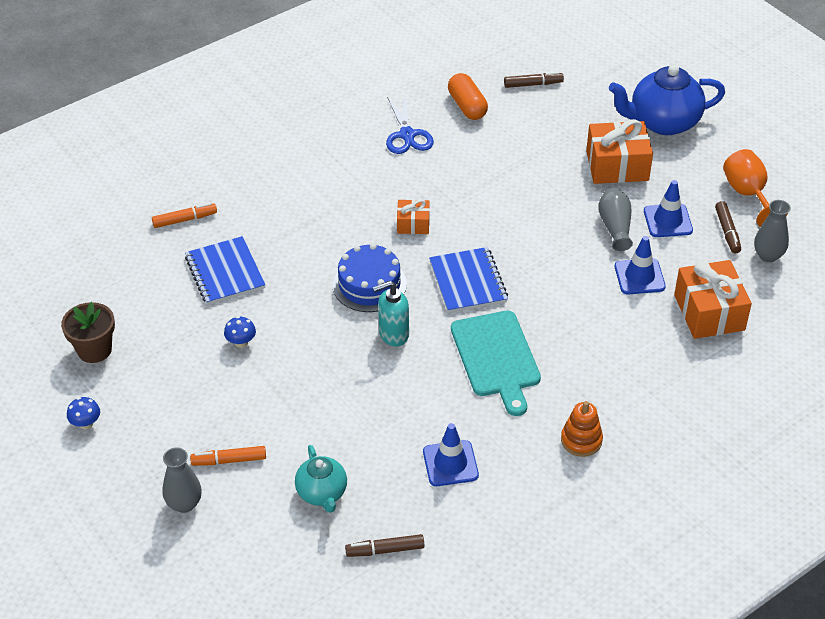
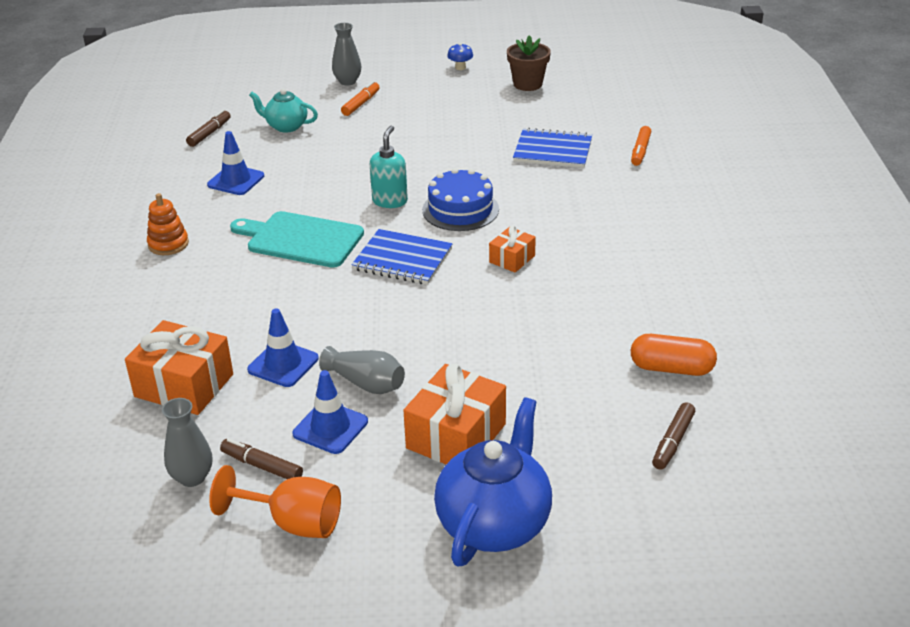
camera: 125 degrees right, 10 degrees down
blue mushroom [224,316,256,348] -> none
blue scissors [386,95,434,154] -> none

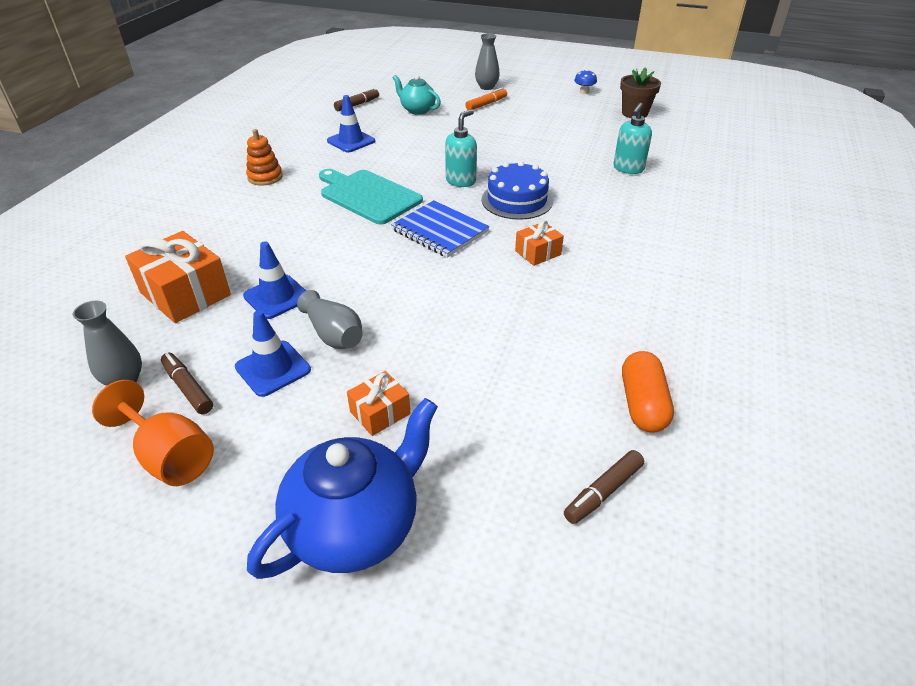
camera: 20 degrees right, 5 degrees up
orange gift [403,364,506,464] -> orange gift [347,371,410,436], size x0.54
blue notebook [513,128,592,168] -> turquoise soap dispenser [613,103,652,174]
orange marker [631,126,651,166] -> none
orange capsule [631,334,717,376] -> orange capsule turned 60 degrees clockwise [622,351,674,433]

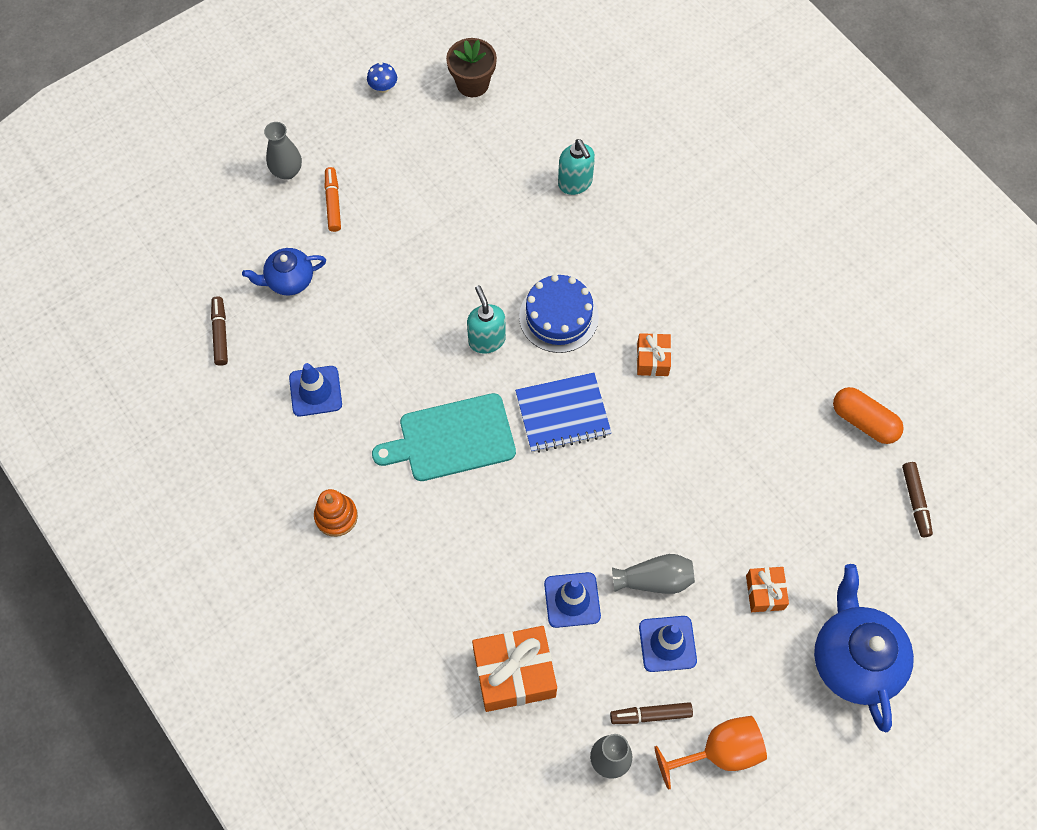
camera: 55 degrees left, 25 degrees up
turquoise teapot [392,75,441,115] -> blue teapot [242,248,326,295]

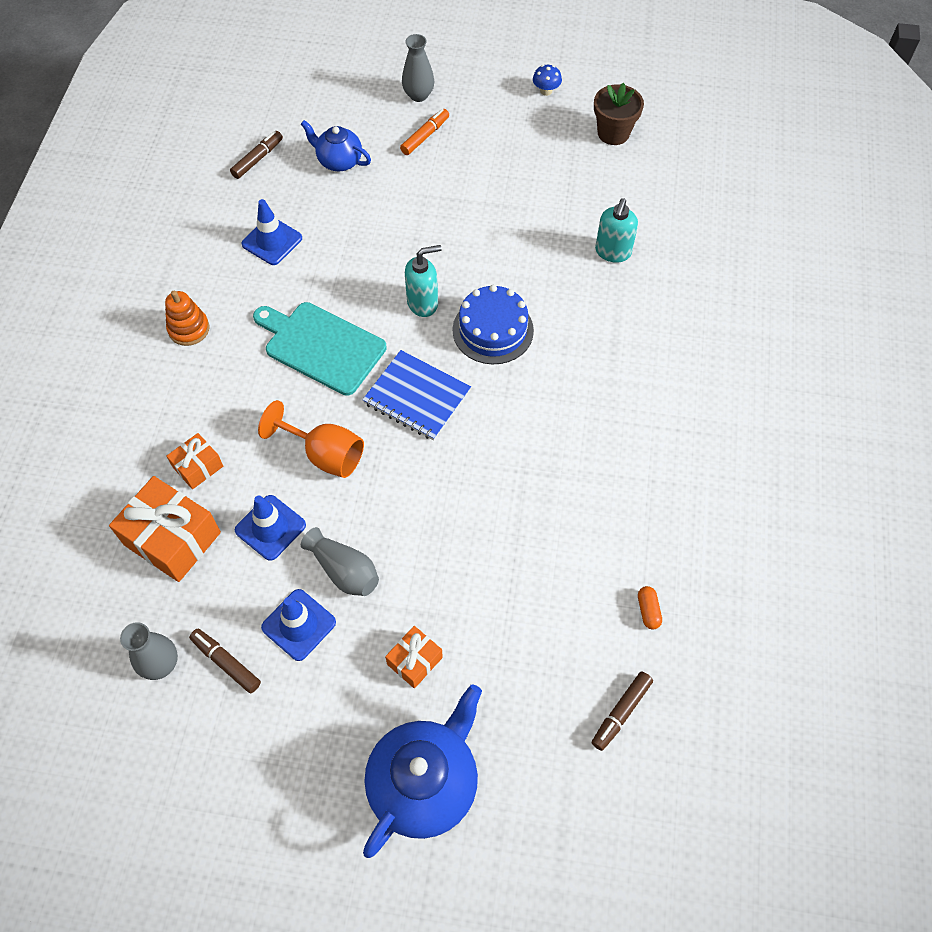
camera: 45 degrees right, 5 degrees down
turquoise soap dispenser [467,285,506,354] -> turquoise soap dispenser turned 45 degrees clockwise [405,245,442,317]
orange gift [637,333,671,376] -> orange gift moved to [166,433,223,489]
orange goblet [655,716,767,790] -> orange goblet moved to [258,400,364,478]
orange capsule [833,387,904,444] -> orange capsule [638,586,662,629], size x0.52

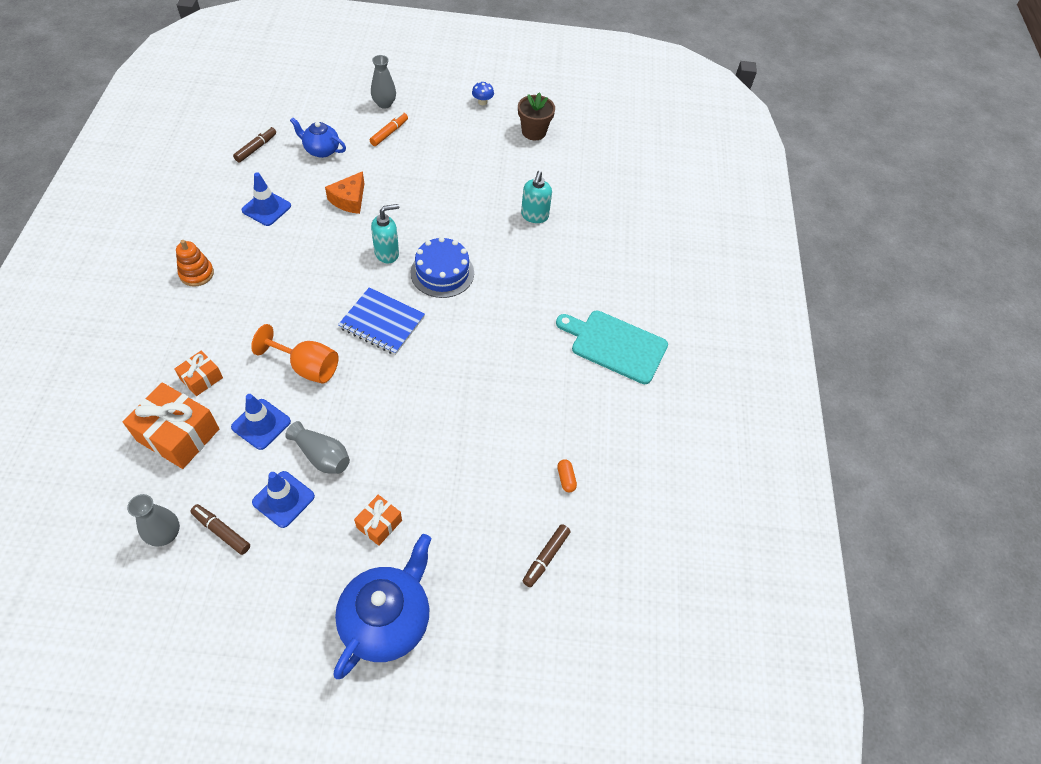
camera: 10 degrees left, 5 degrees down
turquoise cutting board [253,302,386,396] -> turquoise cutting board moved to [556,311,668,384]
none -> orange cheese [325,171,364,214]

